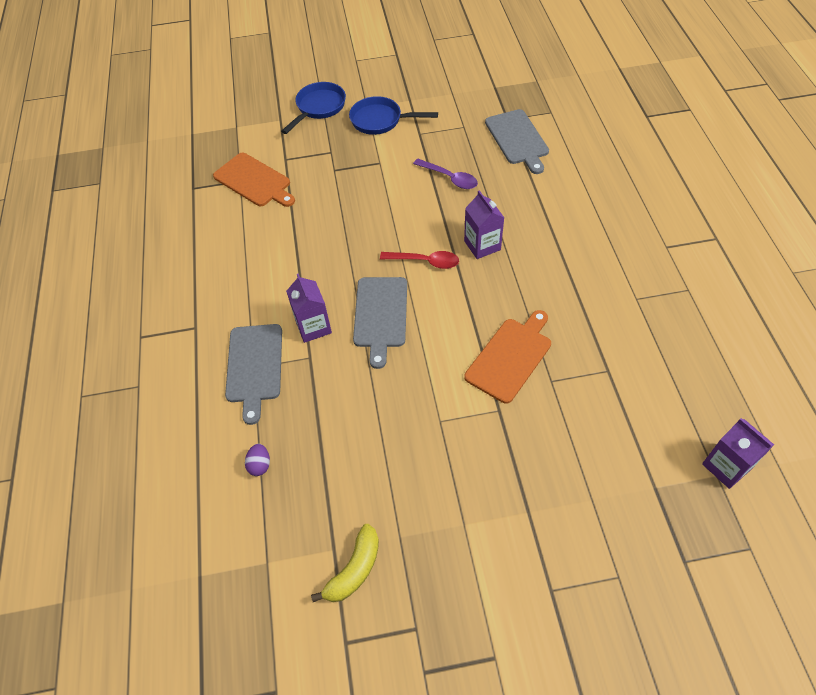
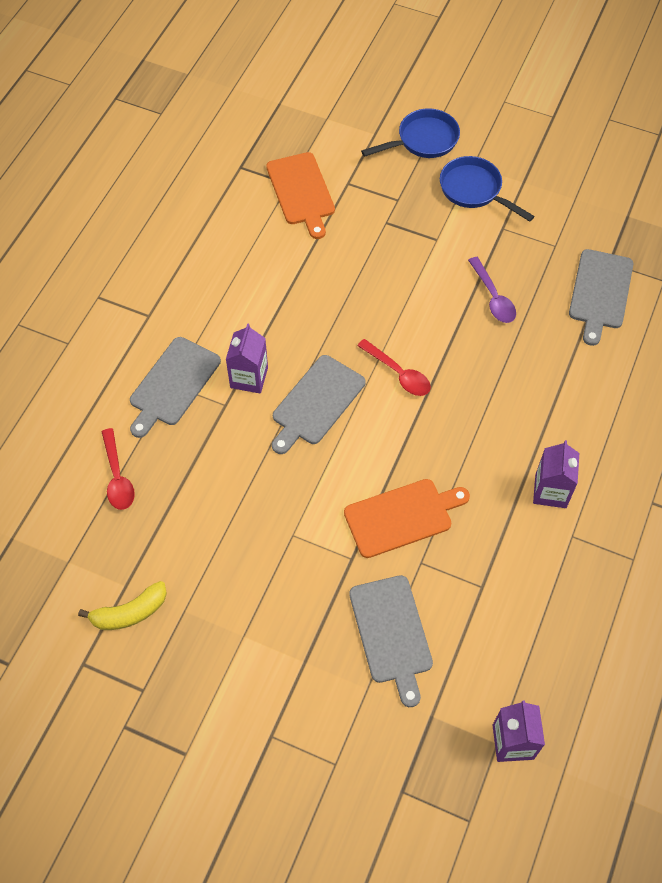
camera: 30 degrees right, 5 degrees up
purple egg [245,444,270,476] -> red spoon [101,428,135,510]
purple carton [464,190,504,259] -> purple carton moved to [533,440,579,508]
none -> grey cutting board [349,575,433,707]

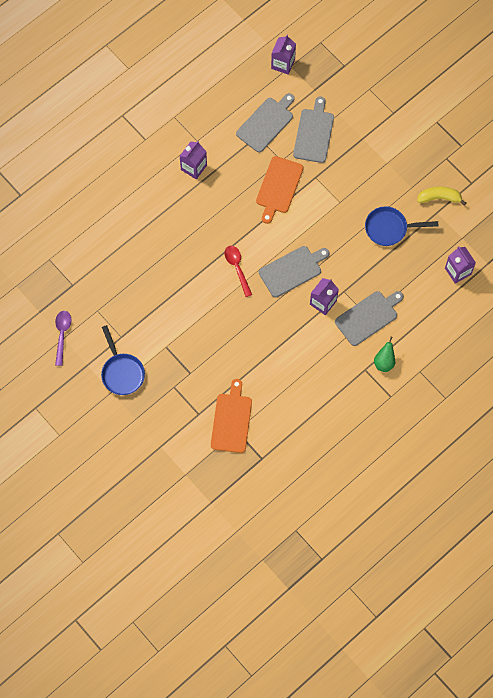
camera: 155 degrees left, 10 degrees up
red spoon [101,428,135,510] -> none
orange cutting board [344,479,470,558] -> orange cutting board turned 75 degrees counterclockwise [256,156,304,224]
blue pan [361,108,460,158] -> blue pan moved to [365,206,438,246]
purple spoon [468,257,516,323] -> purple spoon moved to [55,311,71,366]
grey cutting board [569,249,633,346] -> grey cutting board moved to [236,93,295,152]
none -> green pear [374,337,395,372]
none -> purple carton [445,247,476,284]

